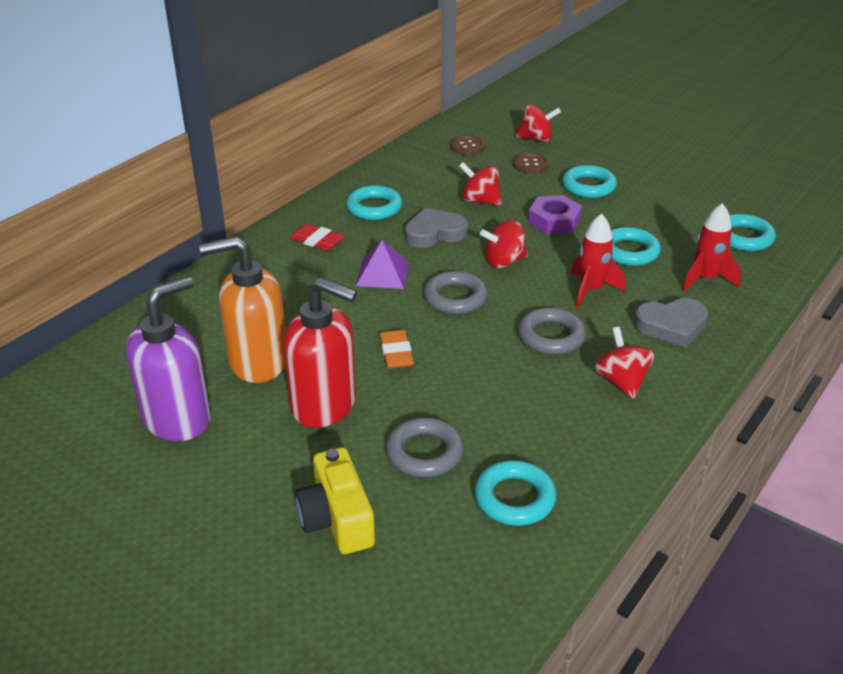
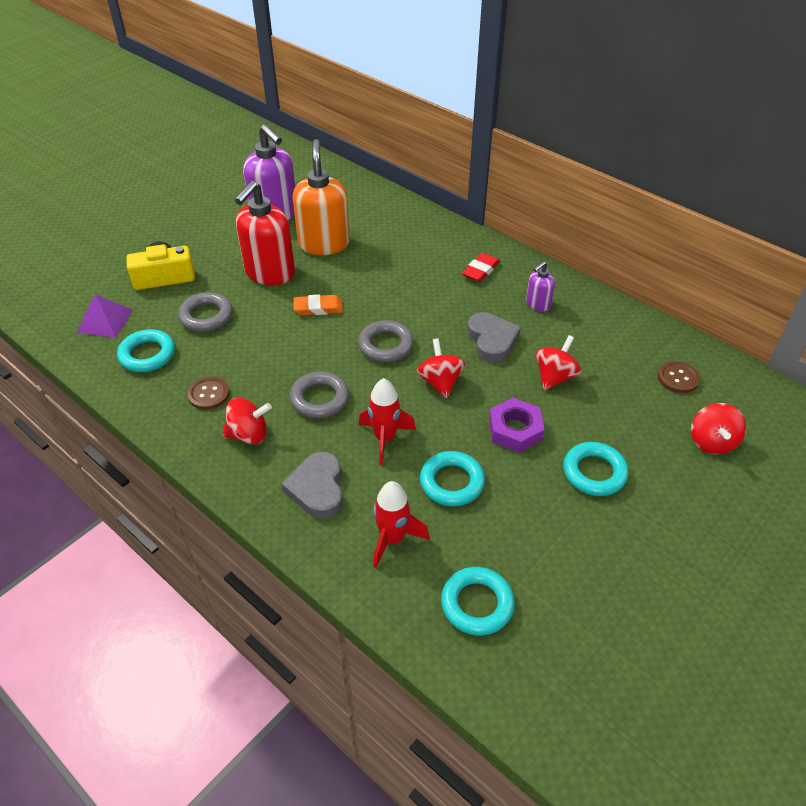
camera: 95 degrees right, 10 degrees up
turquoise ring [346,185,402,220] -> purple soap dispenser [526,261,555,311]
purple pyramid [356,240,409,289] -> purple pyramid moved to [77,294,133,338]
brown button [513,153,549,174] -> brown button moved to [187,377,230,410]

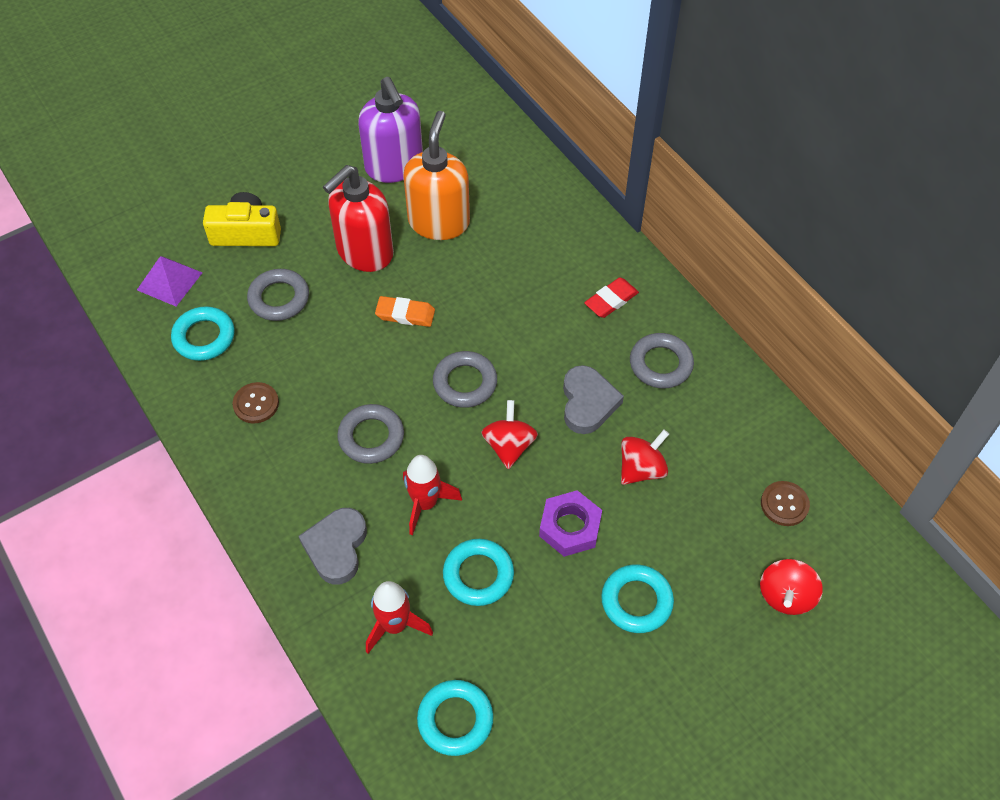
camera: 15 degrees right, 10 degrees up
red spinning top [222,398,272,444] -> none
purple soap dispenser [526,261,555,311] -> grey ring [630,333,694,389]

